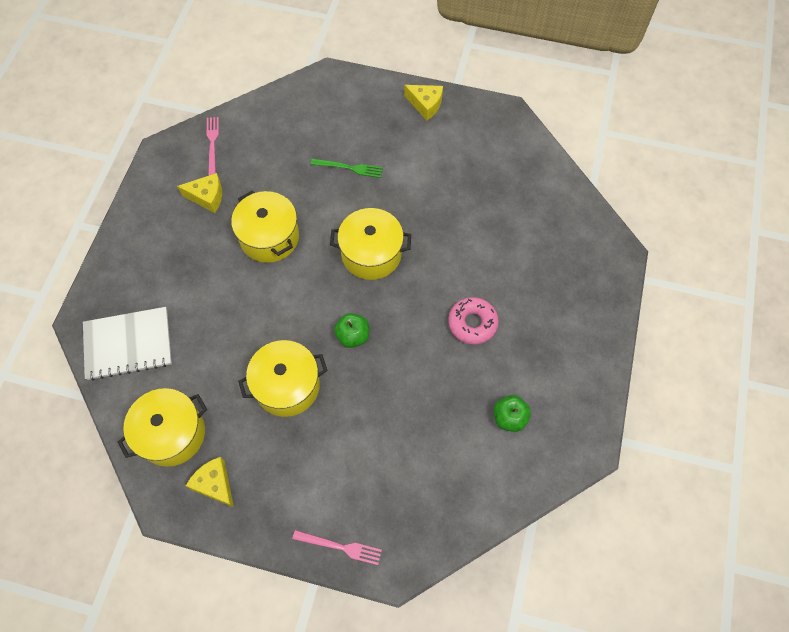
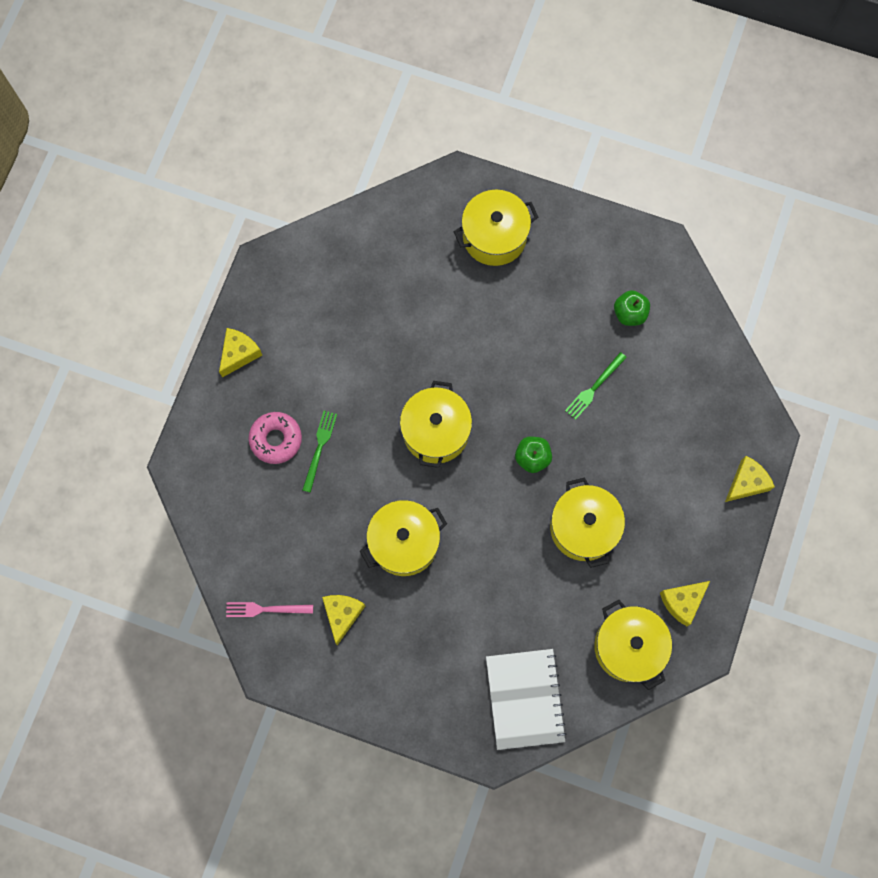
camera: 85 degrees left, 10 degrees up
pink fork [292,530,382,565] -> yellow cheese [725,456,775,502]
pink donut [448,297,499,344] -> pink donut moved to [248,412,302,464]
none -> yellow pot [453,190,538,266]
none -> green fork [565,352,627,420]

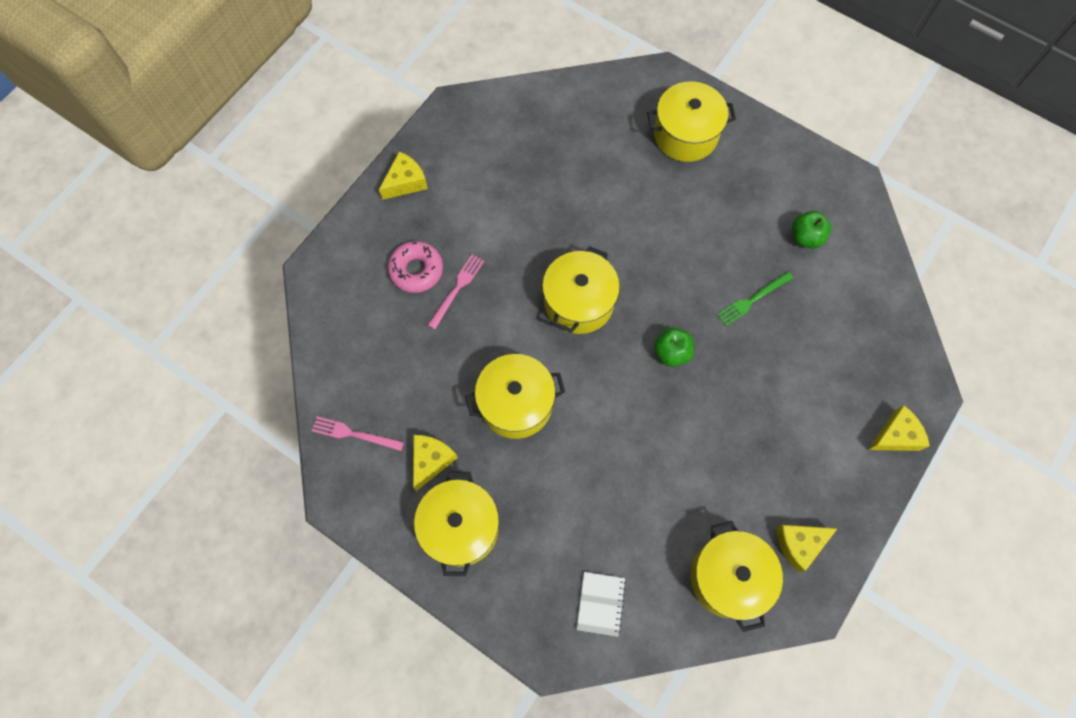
camera: 15 degrees right, 5 degrees down
green fork [303,411,337,493] -> pink fork [428,254,484,329]
white notebook [486,649,567,750] -> white notebook [577,572,626,636], size x0.54
yellow pot [550,477,625,568] -> yellow pot moved to [414,471,499,576]

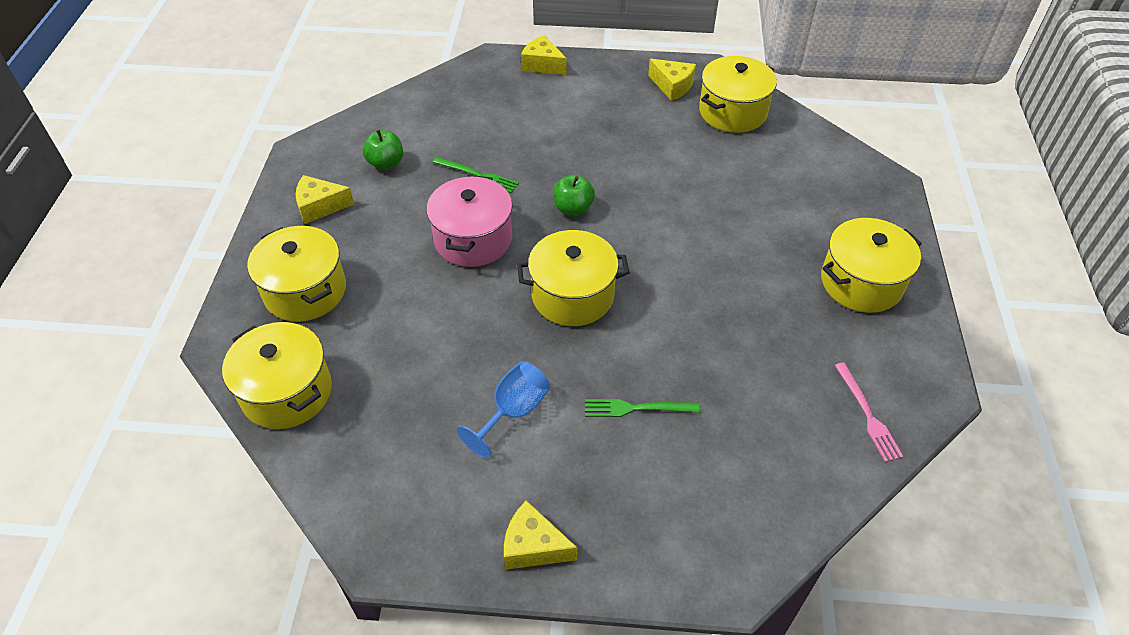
camera: 120 degrees left, 20 degrees down
pink donut [388,241,443,293] -> none
yellow cheese [413,435,458,491] -> yellow cheese moved to [296,175,354,224]
pink fork [428,254,484,329] -> green fork [585,399,701,417]
yellow pot [465,354,565,439] -> yellow pot moved to [222,322,332,429]
white notebook [577,572,626,636] -> none
none -> pink pot [426,175,512,267]
none -> blue goblet [457,361,550,458]

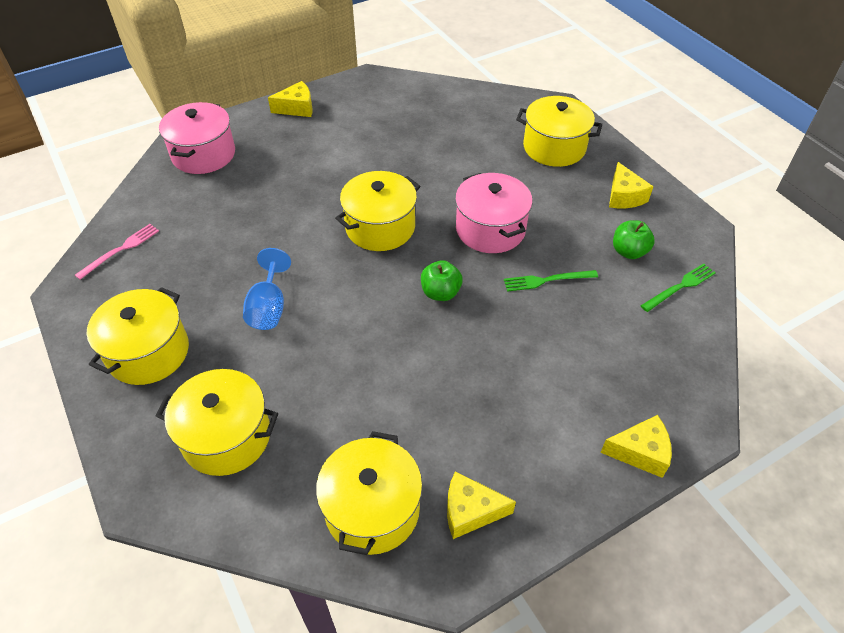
camera: 145 degrees right, 0 degrees up
yellow pot [222,322,332,429] -> yellow pot moved to [156,369,278,476]
yellow cheese [296,175,354,224] -> yellow cheese turned 120 degrees clockwise [609,162,654,208]
blue goblet [457,361,550,458] -> blue goblet moved to [243,248,291,330]
green fork [585,399,701,417] -> green fork moved to [641,263,716,312]
pink fork [834,362,903,462] -> pink fork turned 90 degrees clockwise [75,224,159,280]
none -> pink pot [159,102,235,174]

